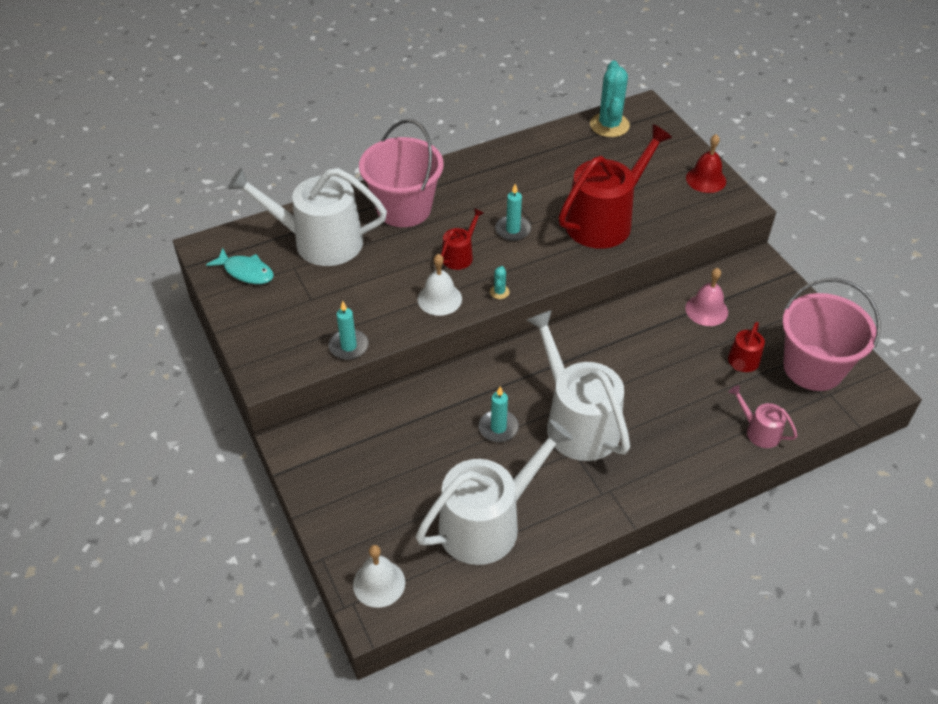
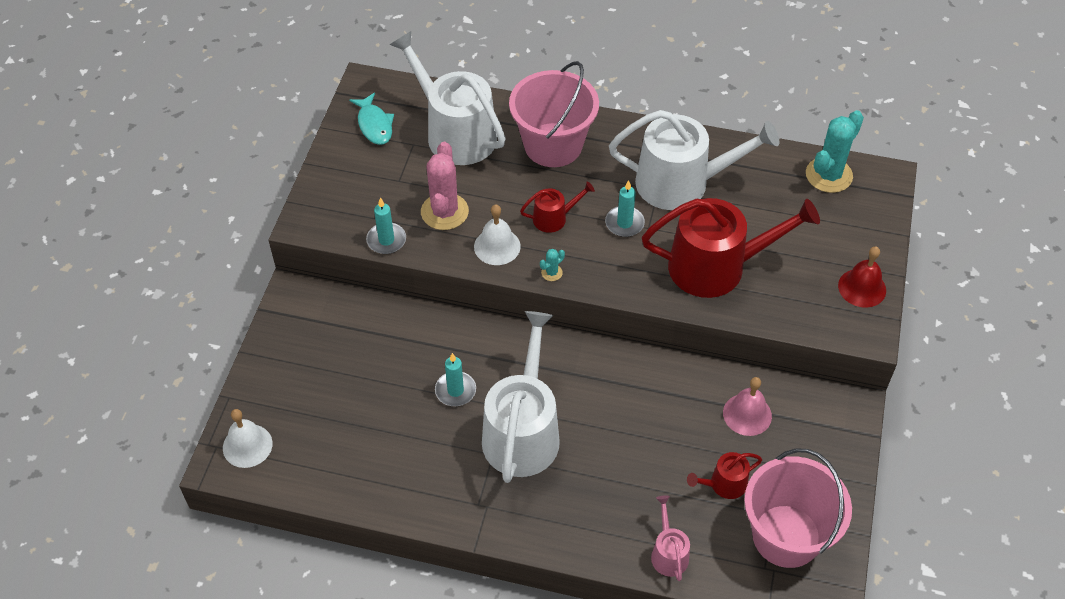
camera: 40 degrees right, 5 degrees up
white watering can [416,420,573,565] -> white watering can moved to [609,110,779,210]
none -> pink cactus [421,142,469,230]

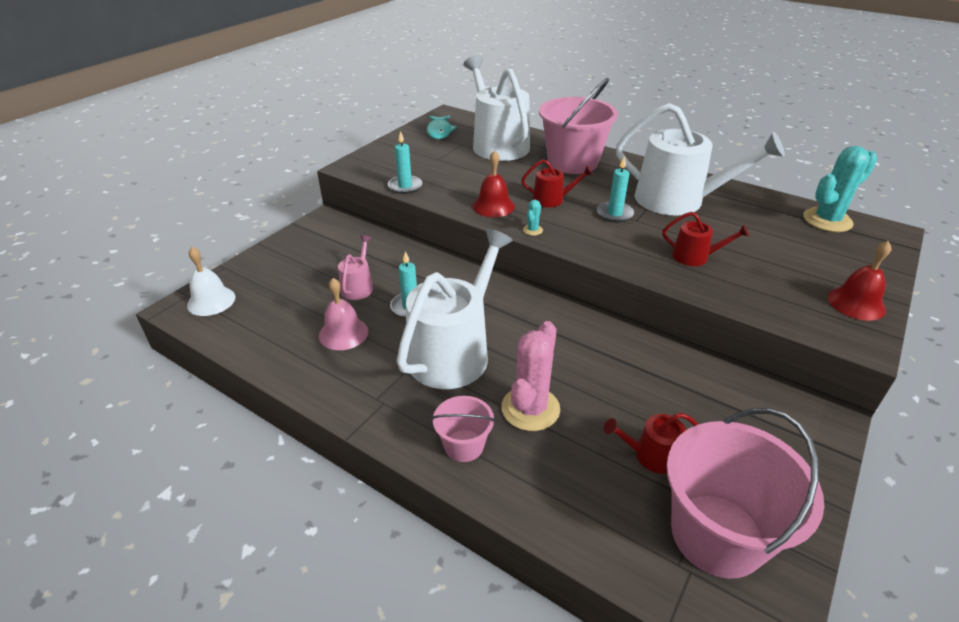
camera: 20 degrees right, 15 degrees down
pink cactus [421,142,469,230] -> pink cactus moved to [501,321,560,431]
white bell [474,204,521,265] -> red bell [473,150,515,217]
turquoise cactus [540,249,565,281] -> turquoise cactus turned 45 degrees counterclockwise [523,200,543,236]
red watering can [642,198,820,298] -> red watering can [662,212,749,266], size x0.46
pink watering can [651,495,690,581] -> pink watering can moved to [338,235,373,300]
pink bell [723,377,772,436] -> pink bell moved to [319,278,368,350]
none -> pink bucket [432,396,495,462]

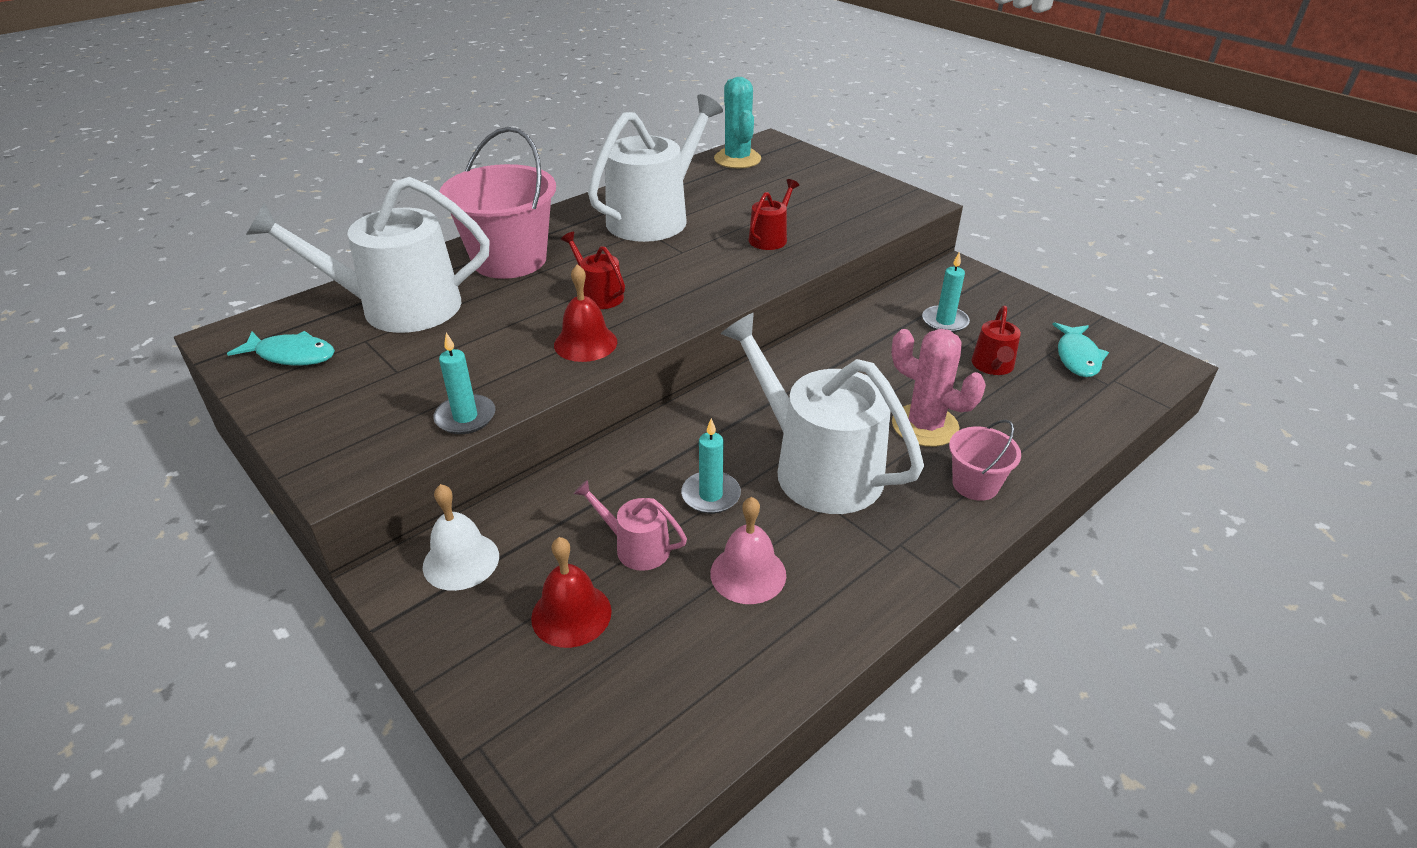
camera: 75 degrees left, 0 degrees up
white bell [187,247,236,316] -> white bell moved to [423,484,499,591]
red watering can [521,159,593,207] -> red watering can turned 60 degrees counterclockwise [561,232,625,309]
turquoise cactus [523,200,543,236] -> none
turquoise candle [597,156,634,222] -> turquoise candle moved to [922,252,970,333]
pink bucket [666,408,824,579] -> turquoise fish [1052,322,1109,377]
red bell [828,241,892,321] -> red bell moved to [531,537,612,648]

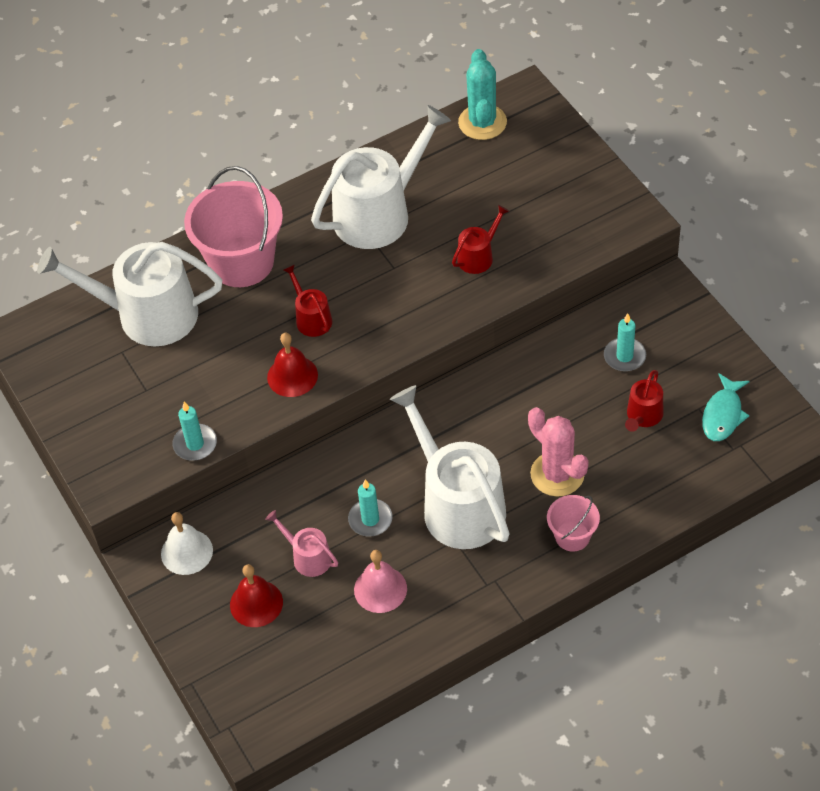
camera: 15 degrees right, 15 degrees up
turquoise fish [227,331,335,366] -> none

